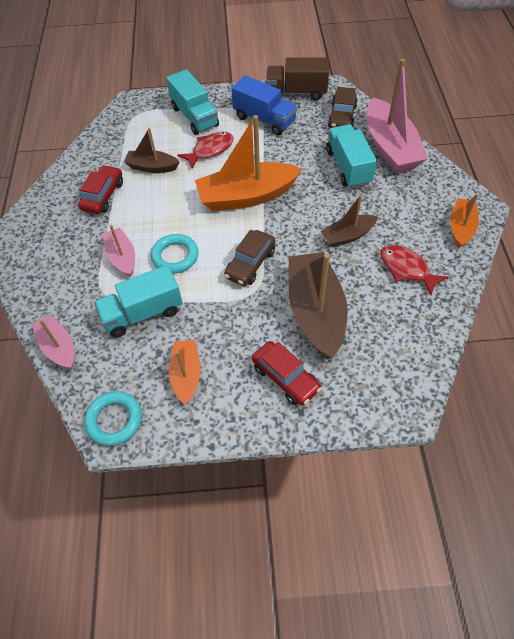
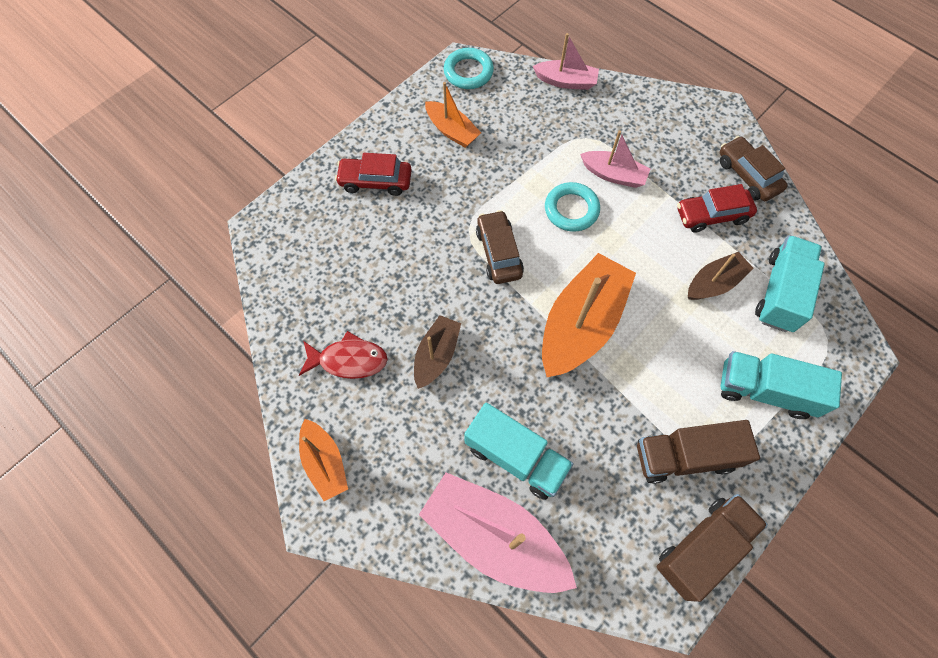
camera: 135 degrees right, 10 degrees up
red car [78,165,123,214] -> red car turned 105 degrees clockwise [677,184,757,233]
turquoise truck [94,265,183,338] -> turquoise truck moved to [755,235,825,332]
red fish [177,132,234,169] -> none
blue truck [231,76,297,135] -> brown truck [637,420,760,484]
brown boat [289,252,348,359] -> none
brown car [328,87,358,128] -> brown car moved to [720,136,788,201]

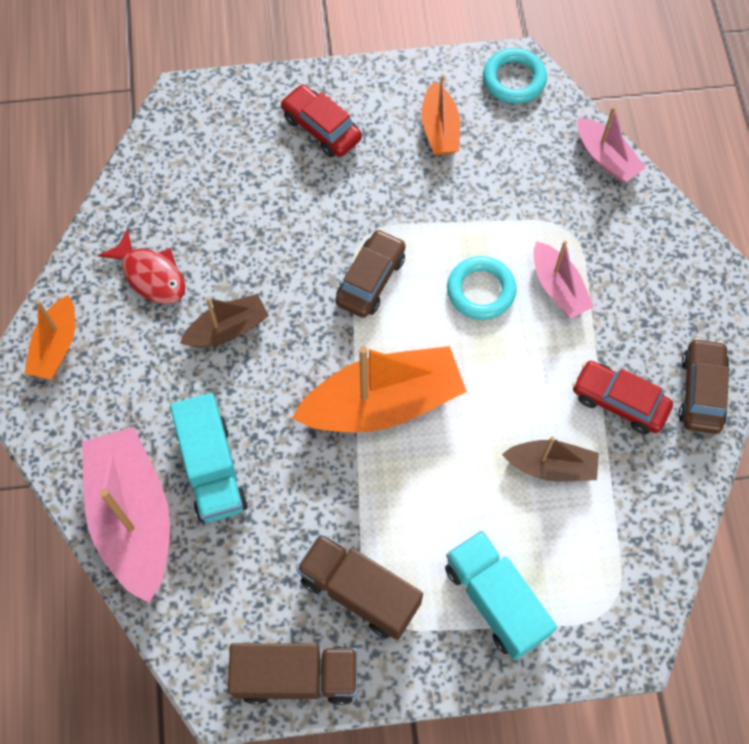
camera: 40 degrees right, 0 degrees up
turquoise truck [755,235,825,332] -> none

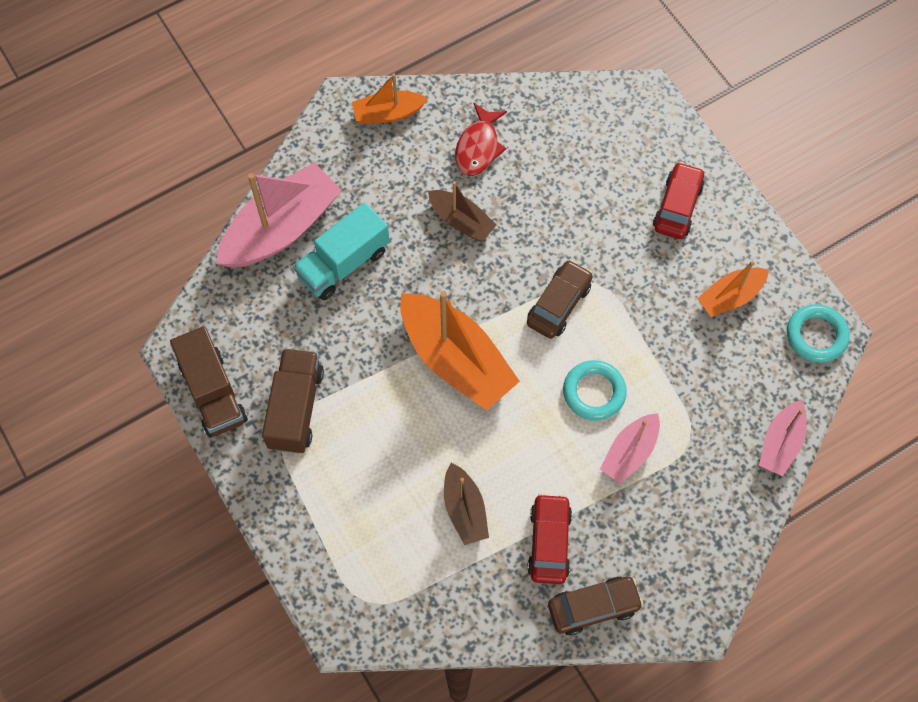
camera: 65 degrees right, 0 degrees up
brown car [335,229,406,318] -> brown car turned 60 degrees counterclockwise [527,260,593,339]
turquoise truck [445,531,557,660] -> none

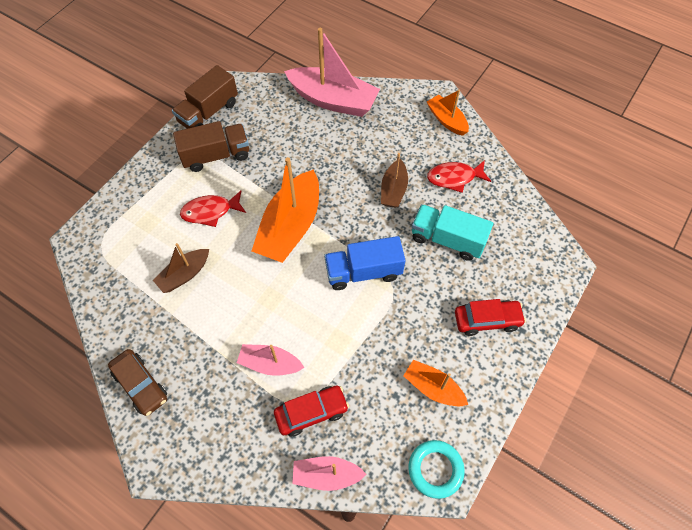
camera: 65 degrees right, 5 degrees down
turquoise truck [293,202,390,300] -> turquoise truck moved to [412,204,493,261]
brown car [527,260,593,339] -> blue truck [324,236,405,290]
red car [527,493,572,584] -> red car moved to [274,386,349,437]
turquoise ring [563,360,627,420] -> none
none -> red fish [180,191,246,227]

